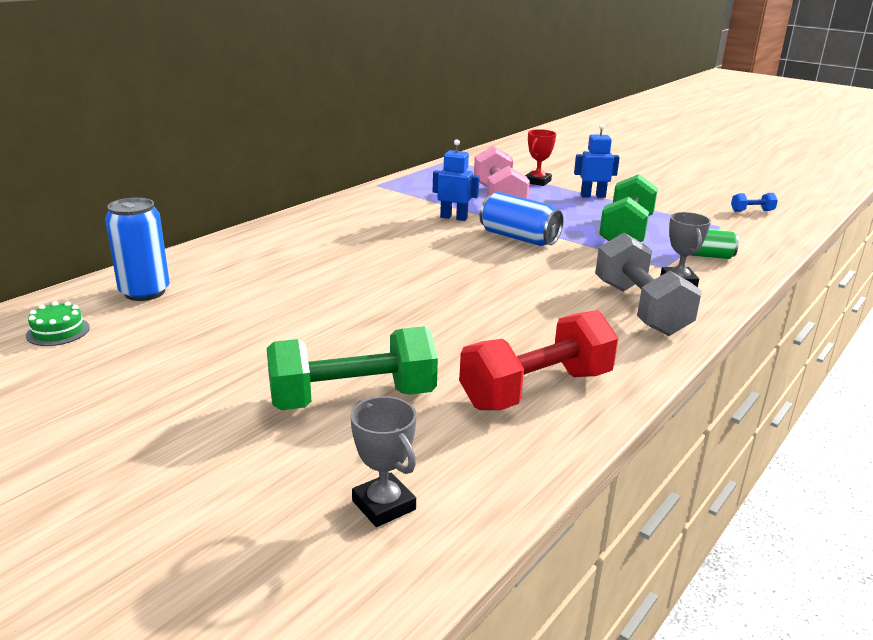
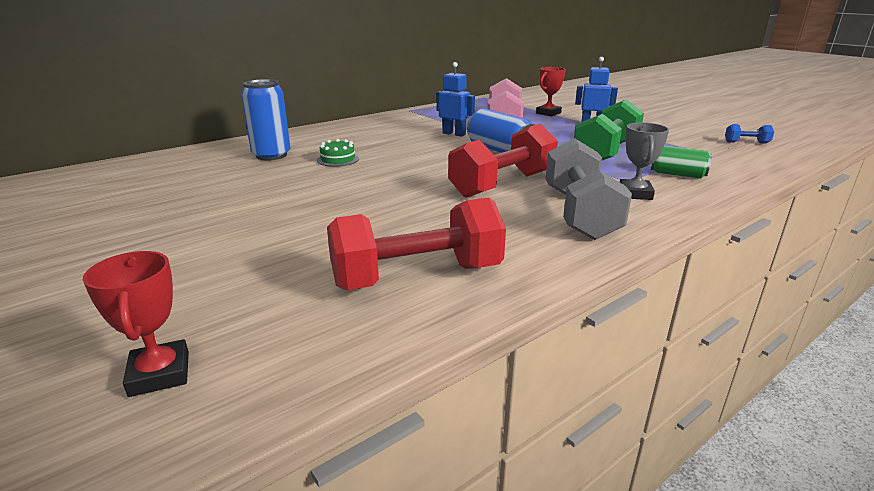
camera: 15 degrees right, 0 degrees up
green cake [26,301,90,346] -> green cake moved to [317,139,359,167]
blue can [105,198,170,301] -> blue can moved to [241,79,290,161]
green dumbbell [267,326,438,410] -> none
grey trophy [351,396,416,527] -> red trophy [83,251,189,397]
none -> red dumbbell [448,124,558,198]

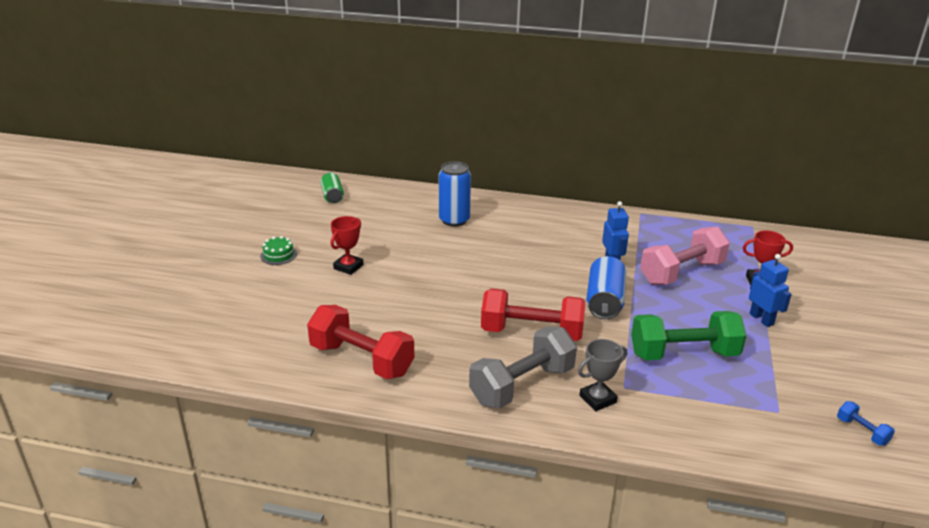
camera: 50 degrees right, 5 degrees up
red trophy [83,251,189,397] -> red trophy moved to [331,216,364,275]
green cake [317,139,359,167] -> green cake moved to [260,236,297,265]
green can [651,146,712,179] -> green can moved to [320,172,344,203]

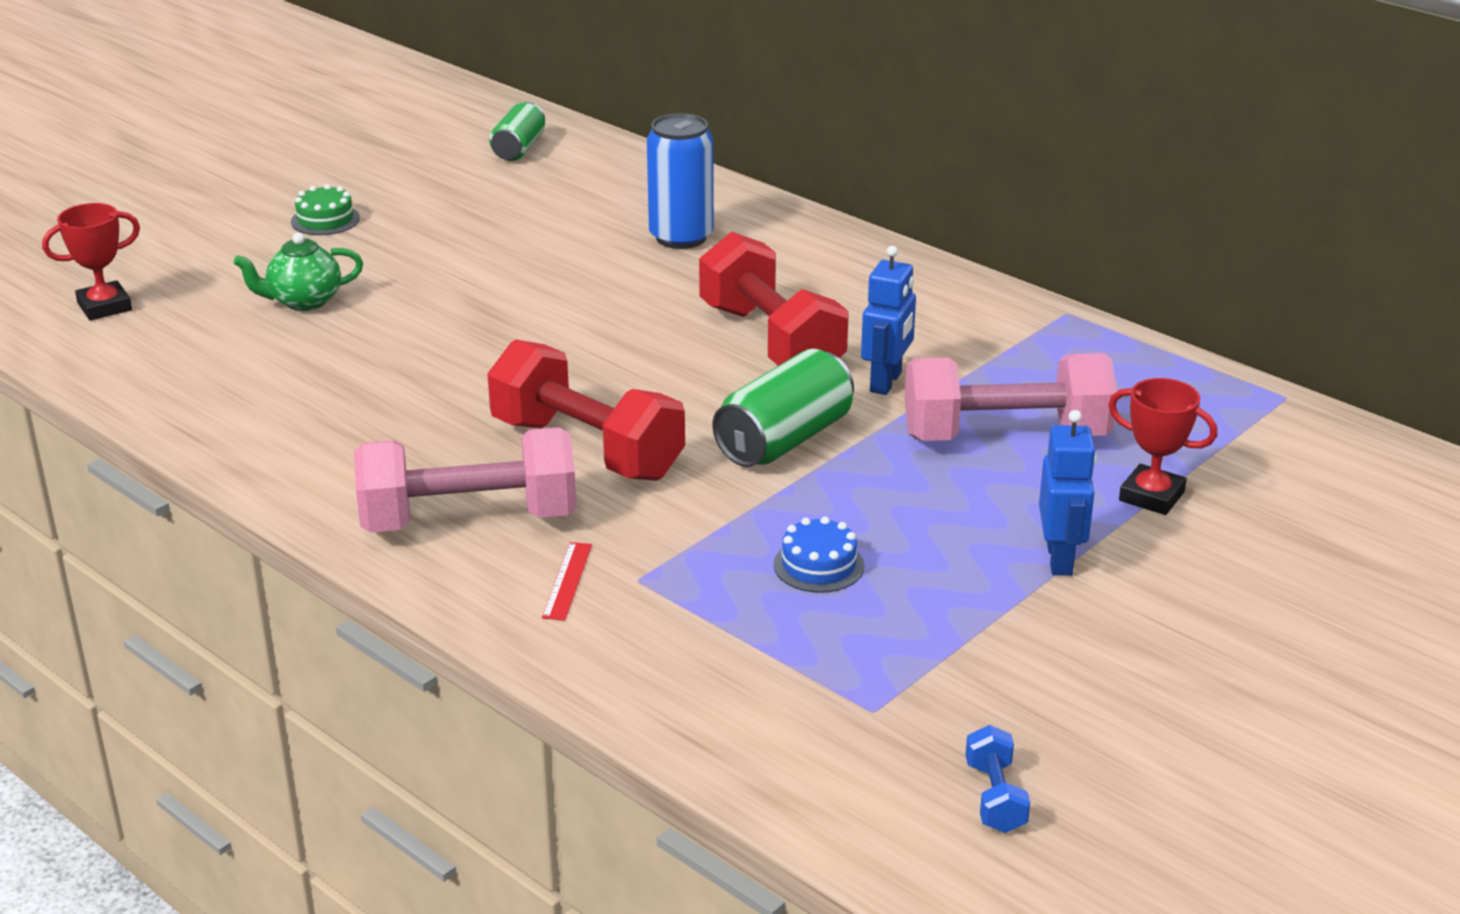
camera: 30 degrees right, 0 degrees up
red dumbbell [307,305,414,379] -> red dumbbell moved to [699,232,849,366]
red trophy [331,216,364,275] -> red trophy moved to [42,203,140,321]
grey dumbbell [469,327,577,409] -> pink dumbbell [354,427,577,533]
grey trophy [578,339,627,411] -> red ruler [542,542,592,621]
blue can [586,256,626,319] -> green can [712,349,854,467]
green dumbbell [631,311,747,360] -> blue cake [773,516,864,593]
none -> green teapot [233,233,363,311]

